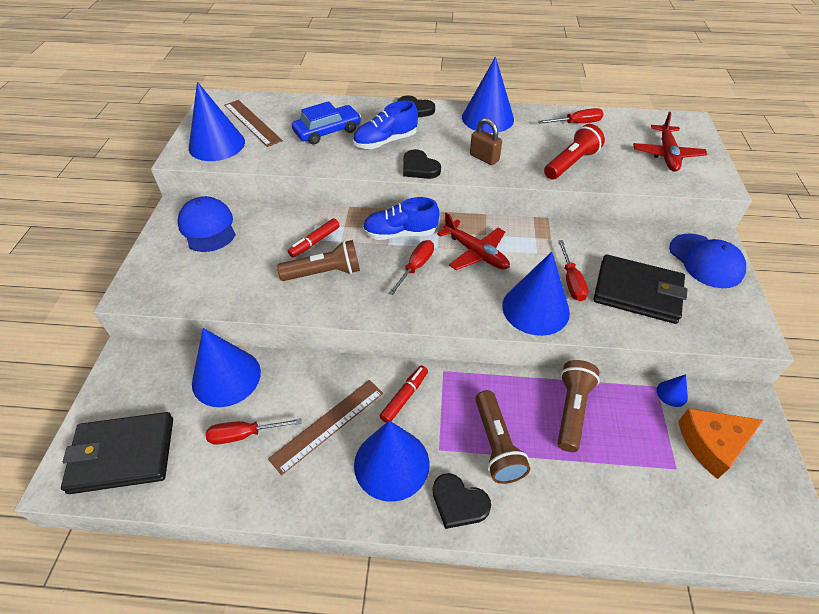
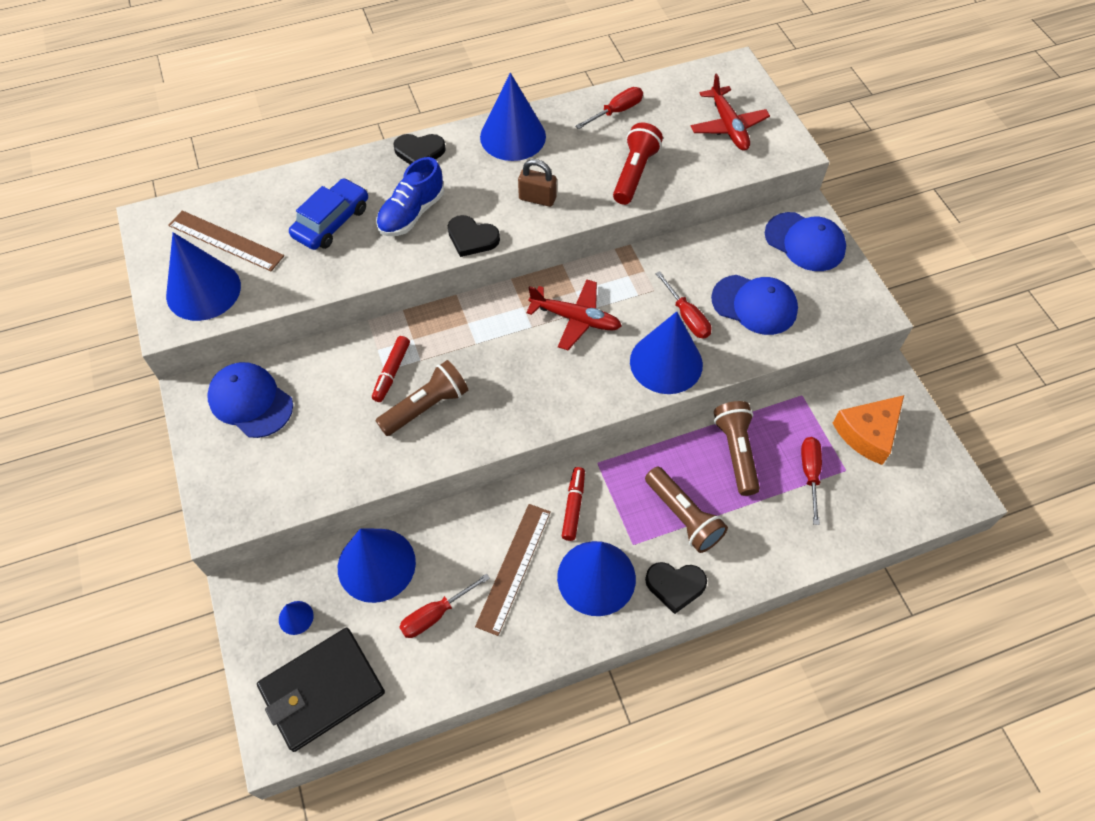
camera: 25 degrees left, 10 degrees up
blue shoe [363,197,439,240] -> none
red screwdriver [389,240,434,295] -> red screwdriver moved to [801,437,822,525]
black wallet [594,254,687,324] -> blue cap [711,275,798,335]
blue cone [657,374,688,407] -> blue cone moved to [279,601,314,635]

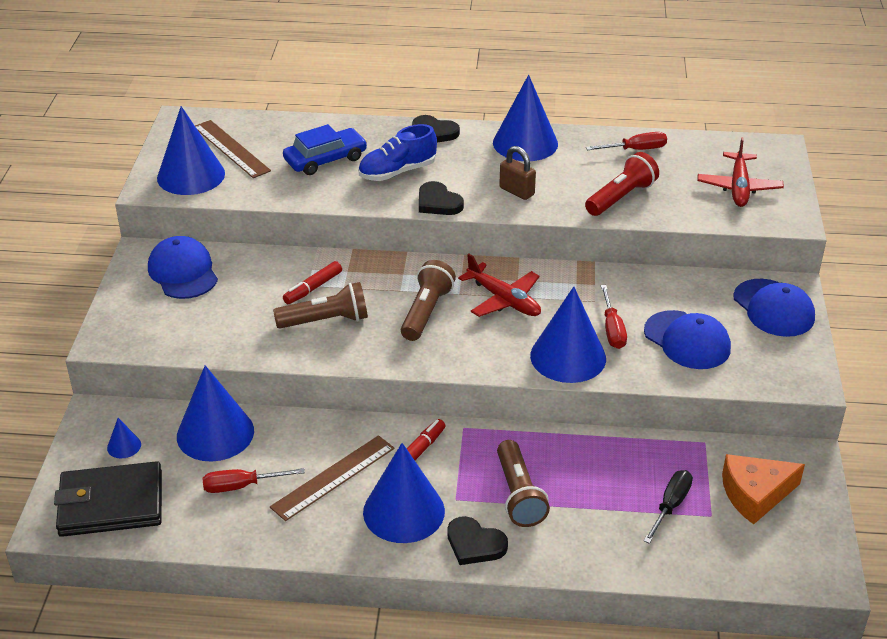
camera: 25 degrees right, 20 degrees down
brown flashlight [714,401,760,496] -> brown flashlight moved to [401,260,456,341]
red screwdriver [801,437,822,525] -> black screwdriver [644,470,693,544]

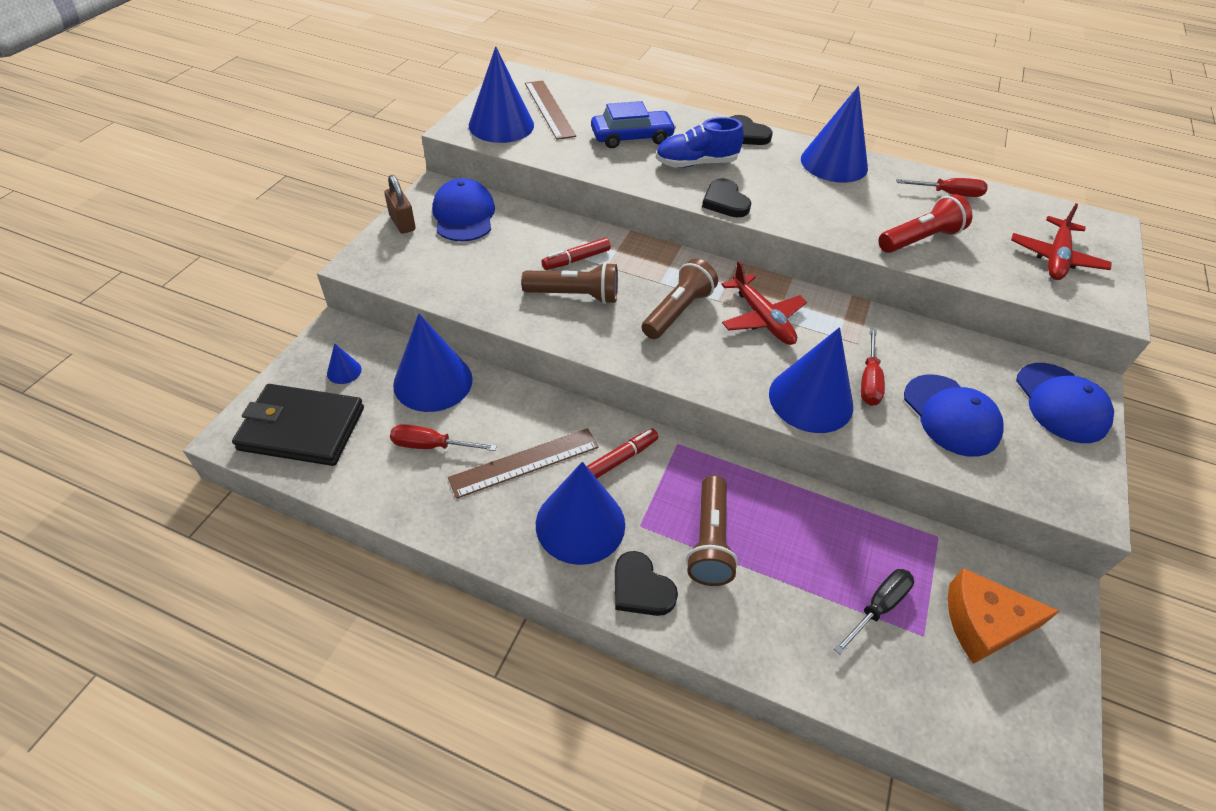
camera: 15 degrees right, 10 degrees up
brown padlock [499,146,536,200] -> brown padlock moved to [384,175,416,234]

